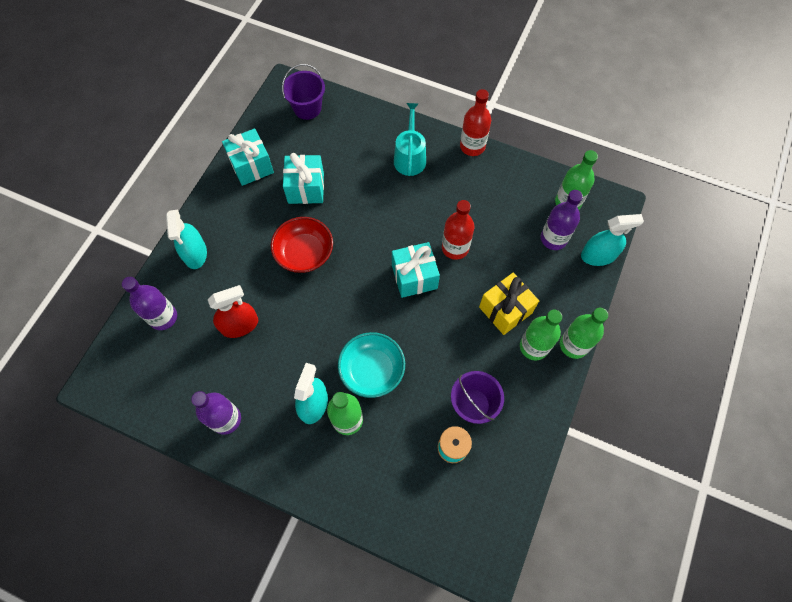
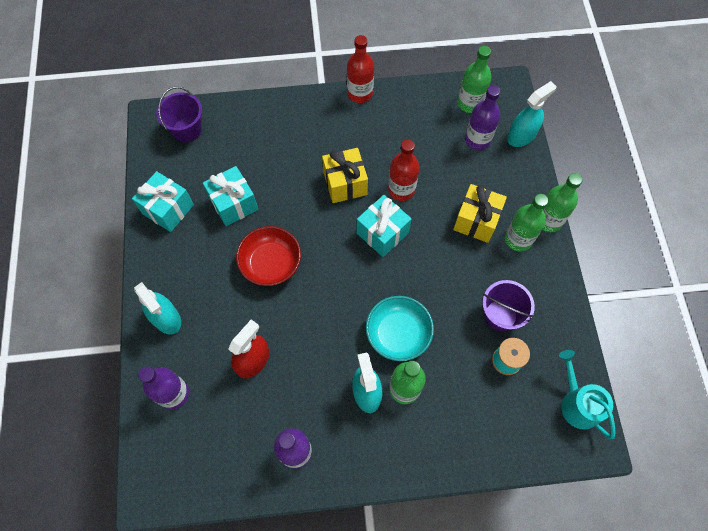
camera: 30 degrees left, 0 degrees up
turquoise watering can [394,103,426,176] -> turquoise watering can moved to [559,350,616,439]
none -> yellow gift [322,148,368,203]

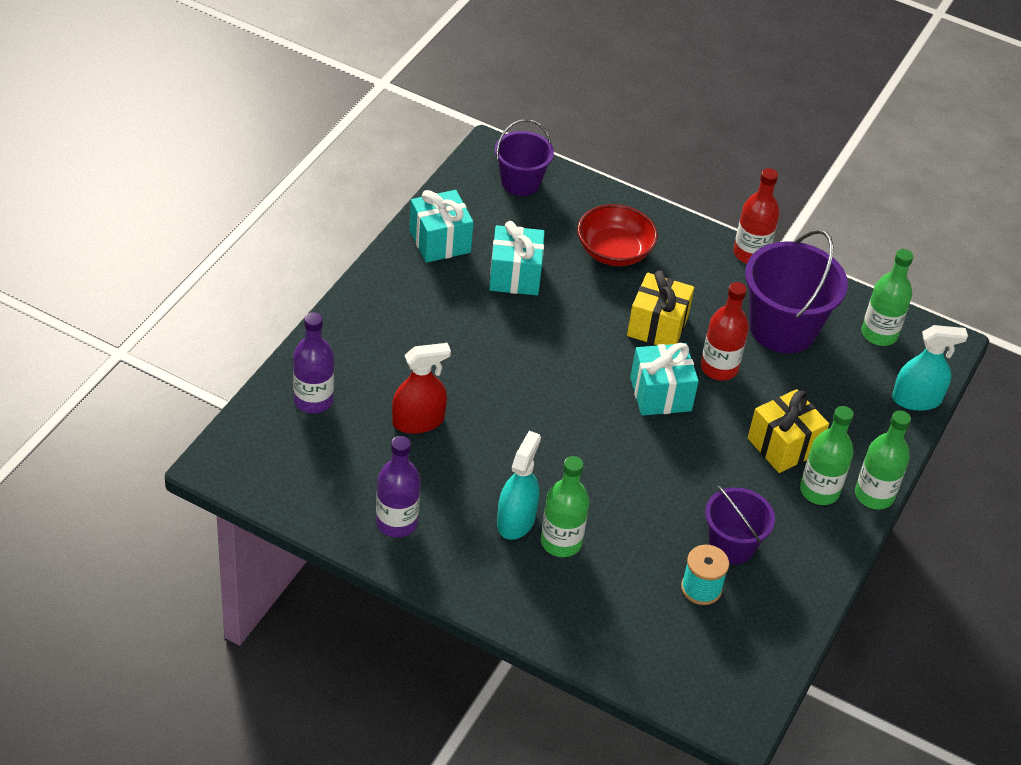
camera: 30 degrees right, 20 degrees down
turquoise spray bottle [134,282,181,335] -> none
red bowl [236,226,301,286] -> red bowl moved to [577,204,658,266]
turquoise bowl [366,296,434,361] -> none
purple bottle [465,85,500,150] -> none
turquoise watering can [559,350,616,439] -> none
none -> purple bucket [745,229,848,353]

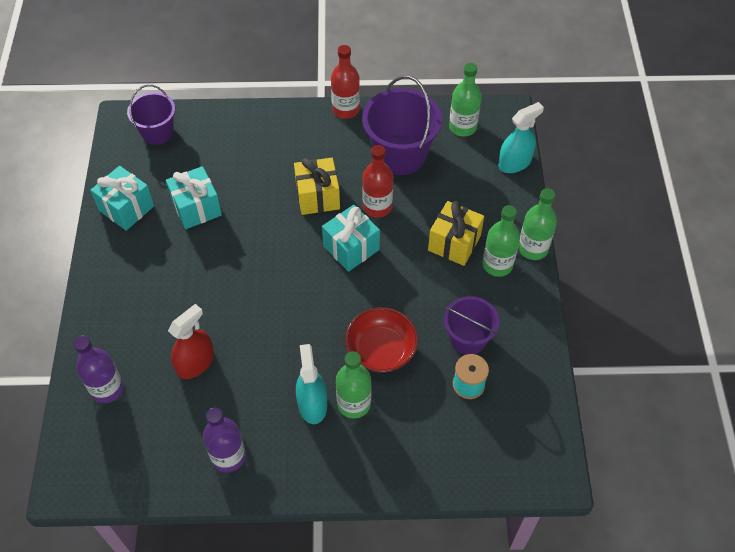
camera: 25 degrees left, 10 degrees up
red bowl [577,204,658,266] -> red bowl moved to [345,307,418,373]

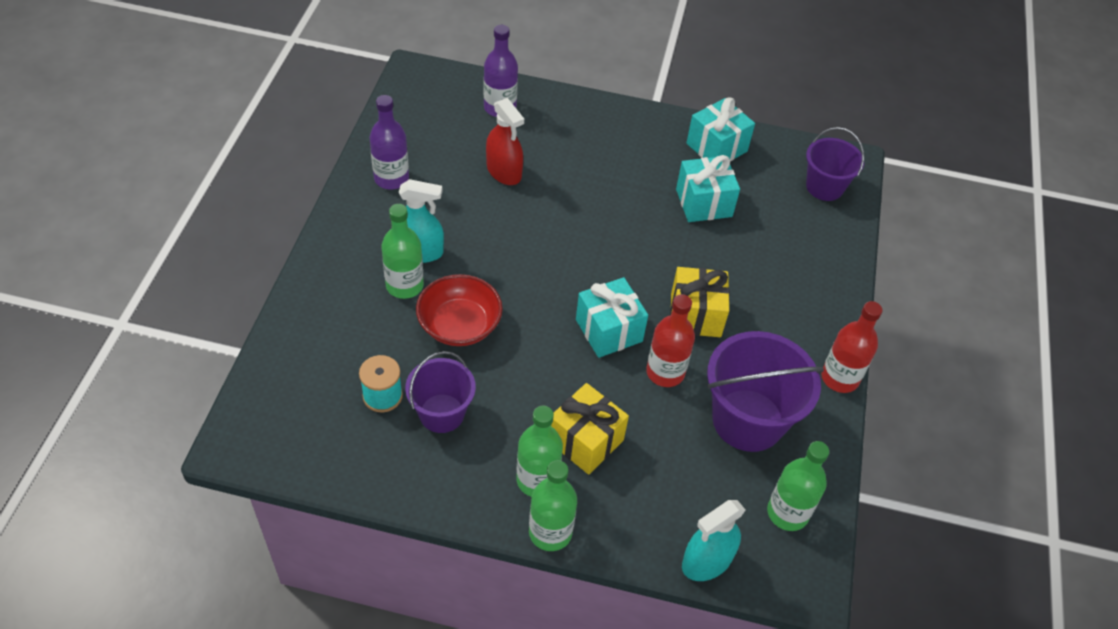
camera: 100 degrees right, 5 degrees down
turquoise spray bottle [498,102,544,173] -> turquoise spray bottle turned 75 degrees clockwise [682,500,746,581]

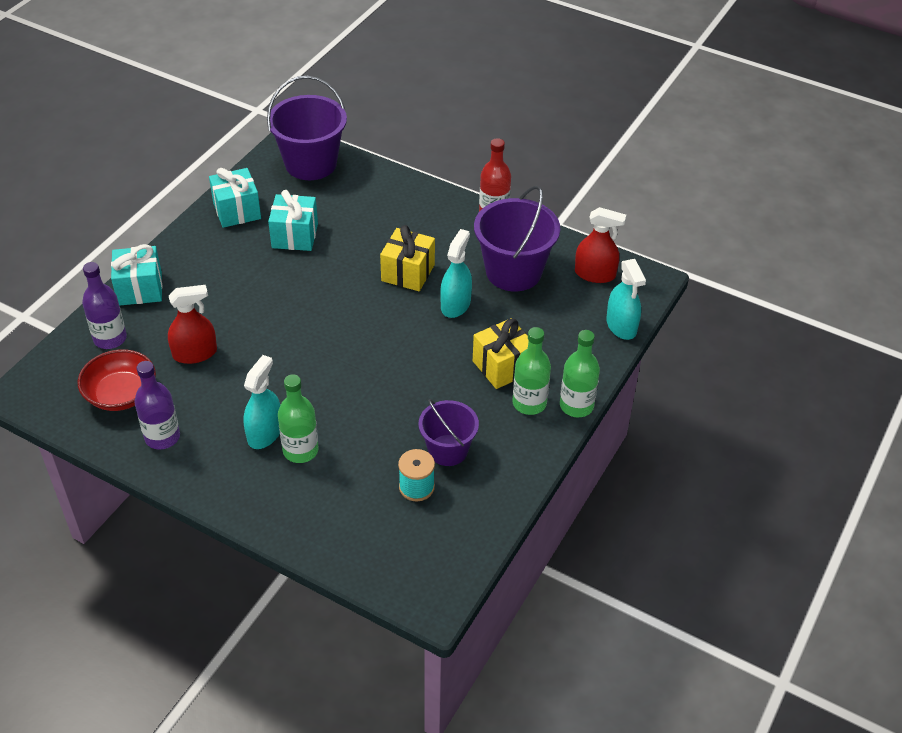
camera: 70 degrees left, 5 degrees down
red bowl [416,274,503,346] -> red bowl moved to [78,349,156,411]
turquoise gift [576,277,648,358] -> turquoise gift moved to [111,244,162,306]
red bottle [646,294,695,387] -> turquoise spray bottle [440,229,472,318]
green bottle [767,441,829,531] -> red spray bottle [575,207,626,283]
purple bucket [806,127,864,201] -> purple bucket [267,76,347,180], size x1.61

